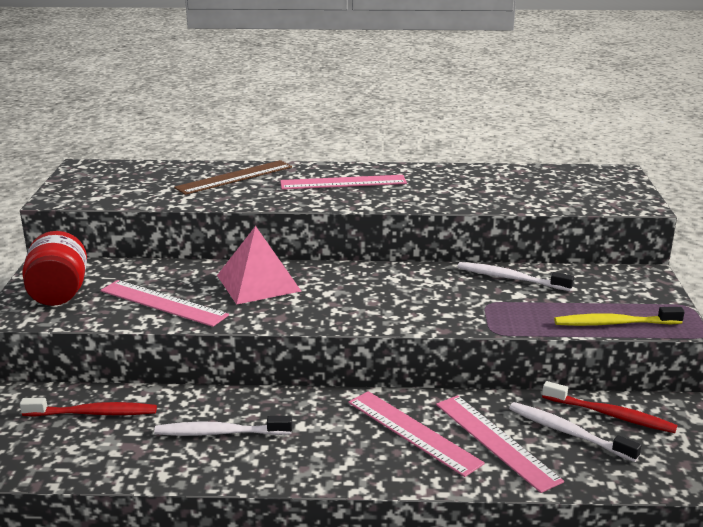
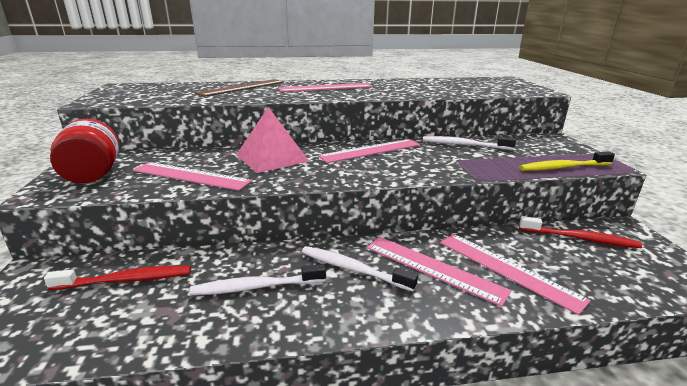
camera: 10 degrees left, 0 degrees up
white toothbrush [509,402,641,462] -> white toothbrush moved to [302,246,418,291]
none -> pink ruler [318,139,420,163]

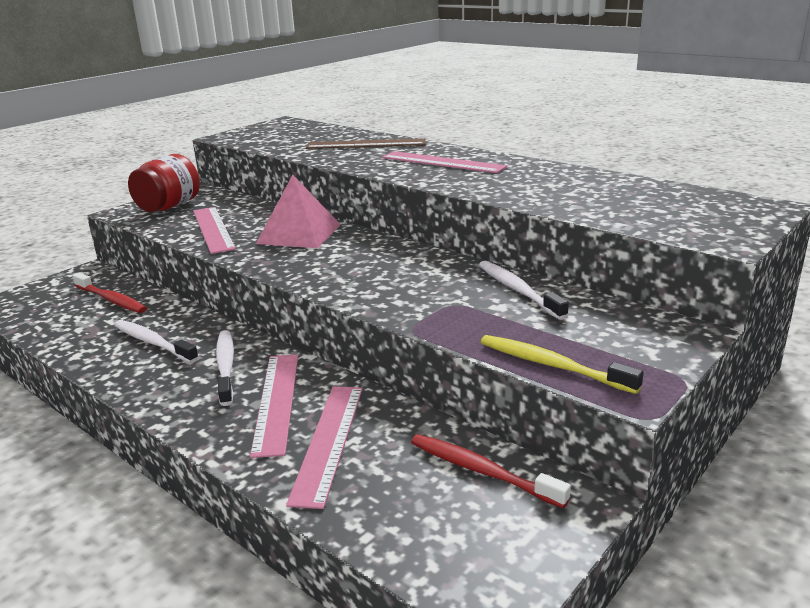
camera: 50 degrees right, 0 degrees up
pink ruler [318,139,420,163] -> none
red toothbrush [519,216,642,248] -> red toothbrush turned 150 degrees clockwise [411,434,571,508]

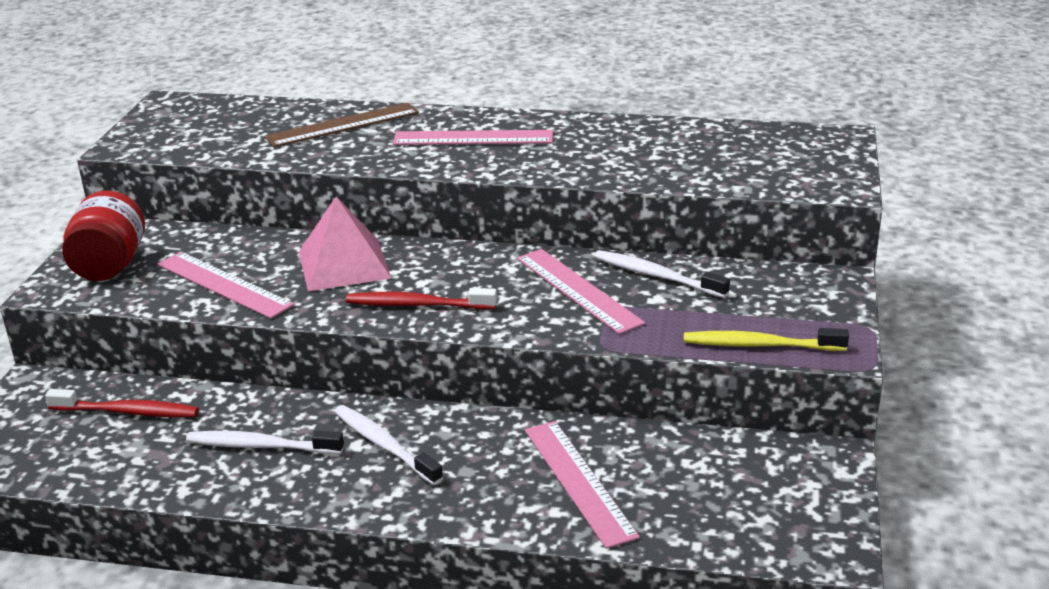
camera: 30 degrees left, 5 degrees up
pink ruler [250,354,298,458] -> pink ruler moved to [517,249,645,334]
red toothbrush [411,434,571,508] -> red toothbrush moved to [346,288,497,309]

